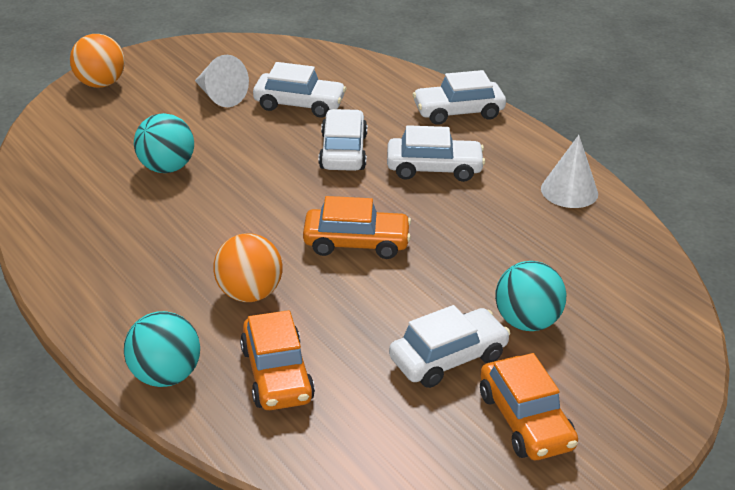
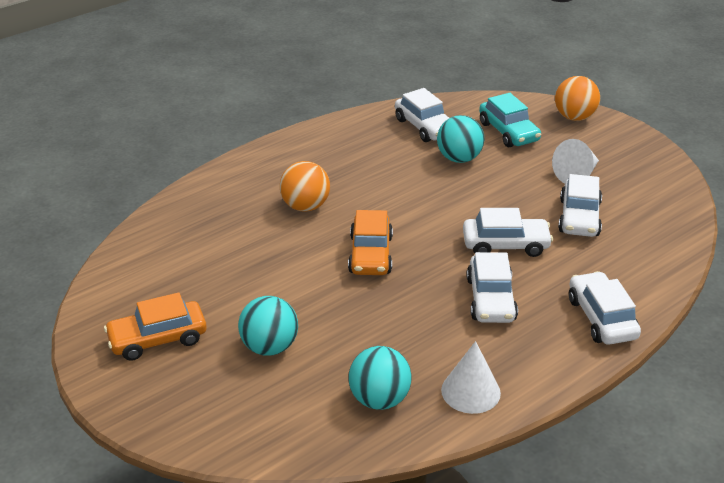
camera: 90 degrees right, 0 degrees up
turquoise ball [124,311,200,387] -> turquoise ball moved to [348,346,412,410]
orange car [240,310,315,410] -> none
white car [389,305,510,388] -> white car moved to [395,88,449,142]
none -> turquoise car [479,93,541,147]

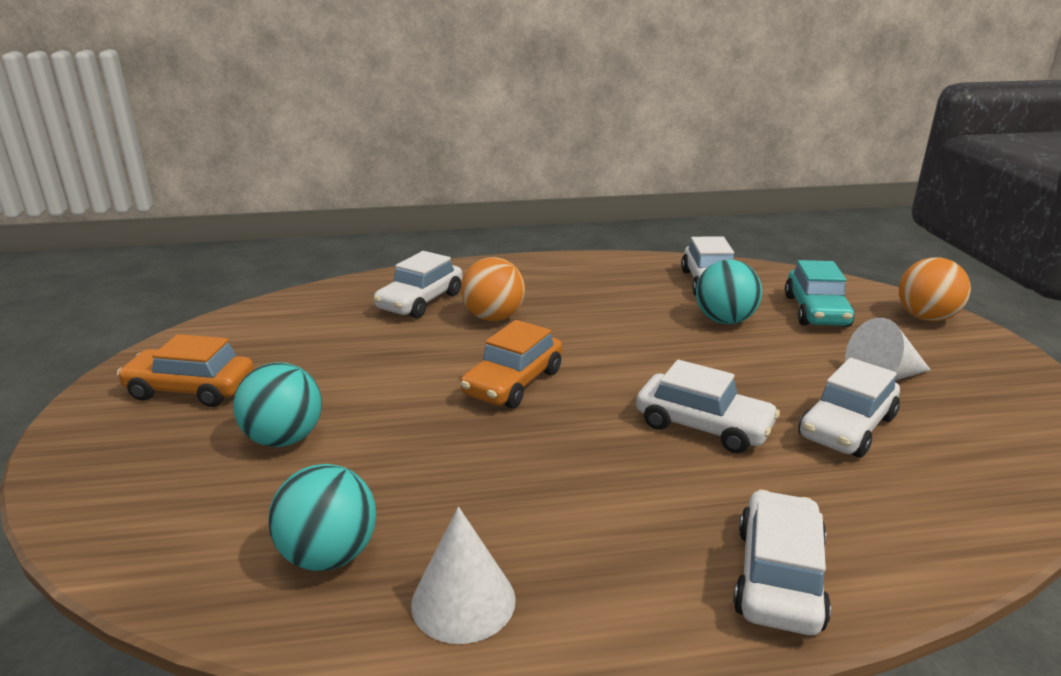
camera: 30 degrees right, 10 degrees down
white car [467,252,518,323] -> white car moved to [373,251,463,318]

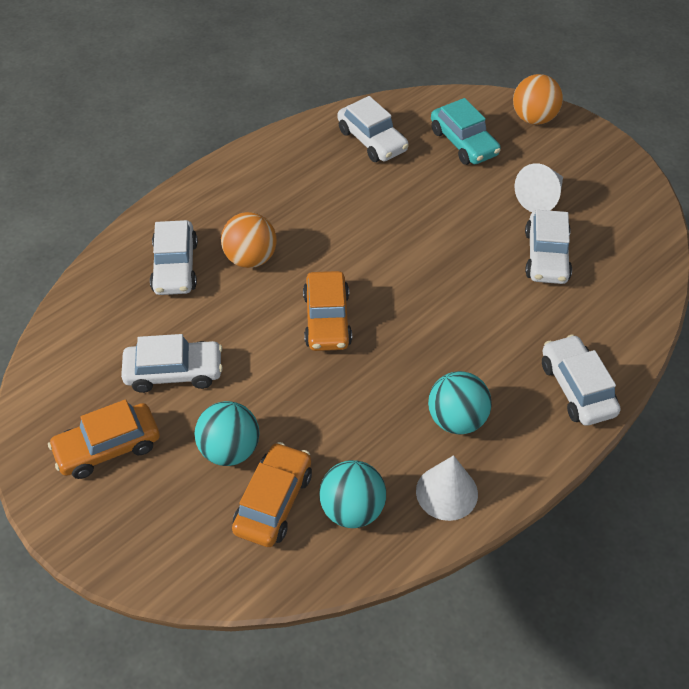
camera: 35 degrees left, 25 degrees up
white car [636,360,780,453] -> white car moved to [121,334,223,393]
turquoise ball [696,260,762,324] -> turquoise ball moved to [428,371,492,435]
none -> orange car [232,442,312,547]

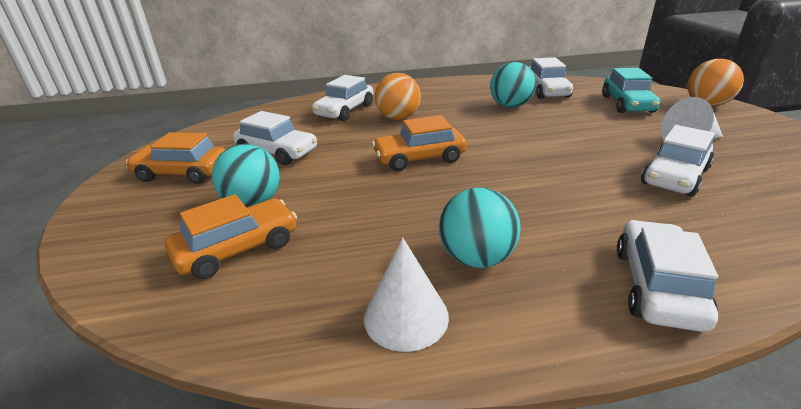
camera: 35 degrees right, 20 degrees down
orange car [303,271,352,351] -> orange car turned 45 degrees clockwise [372,115,467,171]
turquoise ball [319,460,386,528] -> turquoise ball moved to [490,62,536,108]

